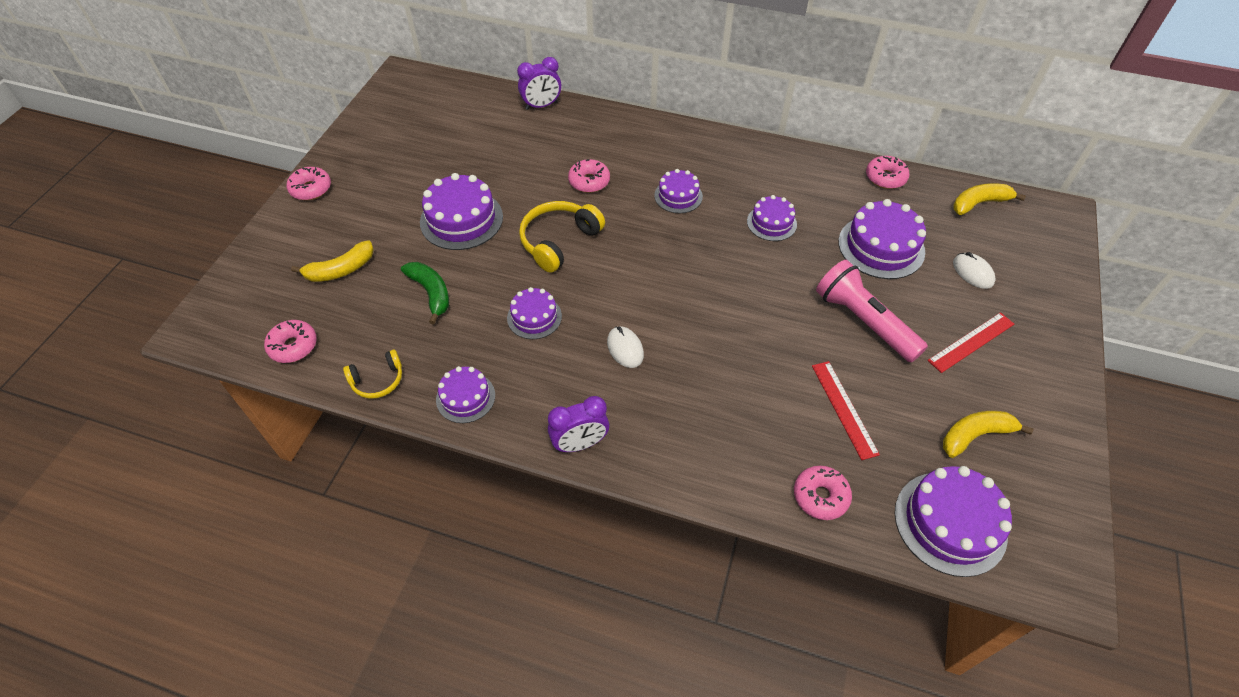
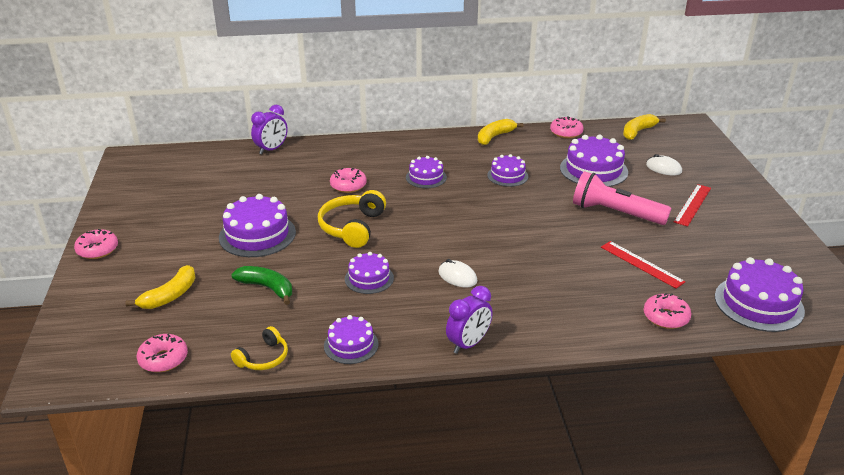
camera: 25 degrees left, 20 degrees down
yellow banana [943,411,1033,458] -> yellow banana moved to [478,119,524,145]

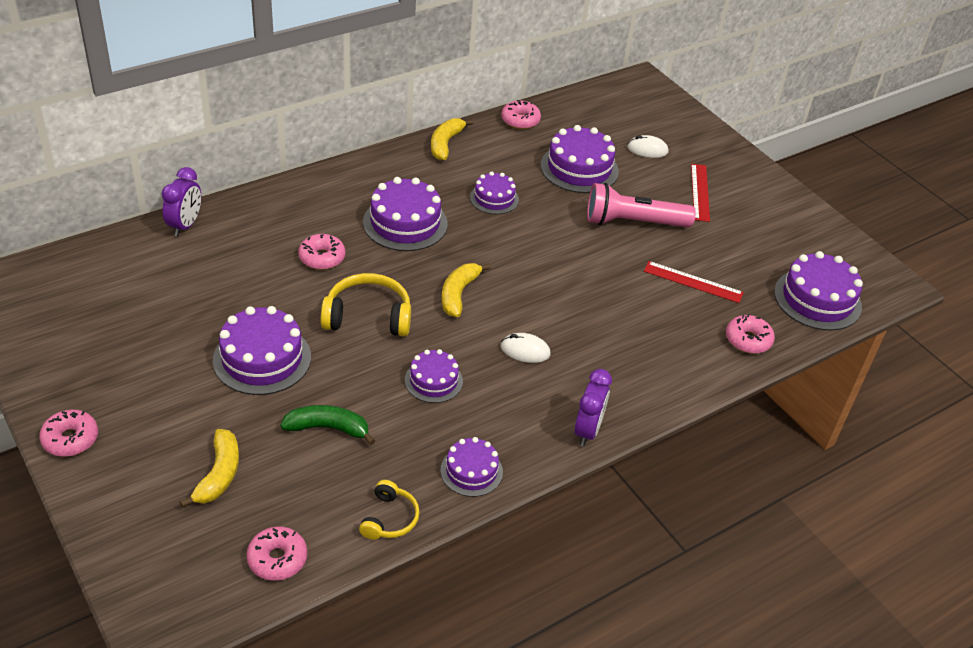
camera: 30 degrees left, 10 degrees up
yellow headphones [318,190,386,248] -> yellow headphones turned 105 degrees clockwise [321,273,411,337]
purple cake [406,156,447,188] -> purple cake [363,177,448,251], size x1.67
yellow banana [623,114,666,140] -> yellow banana moved to [442,263,491,317]

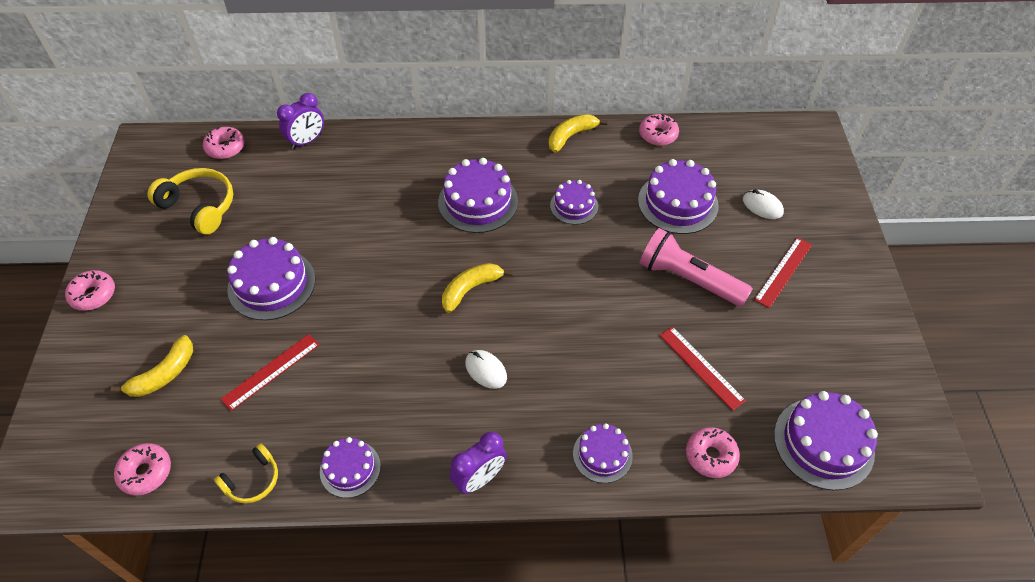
camera: 35 degrees right, 10 degrees up
green banana [280,405,375,445] -> red ruler [221,334,320,411]
pink donut [298,234,346,270] -> pink donut moved to [203,127,245,159]
yellow headphones [321,273,411,337] -> yellow headphones moved to [147,168,233,235]
purple cake [405,349,463,403] -> purple cake moved to [573,423,633,483]

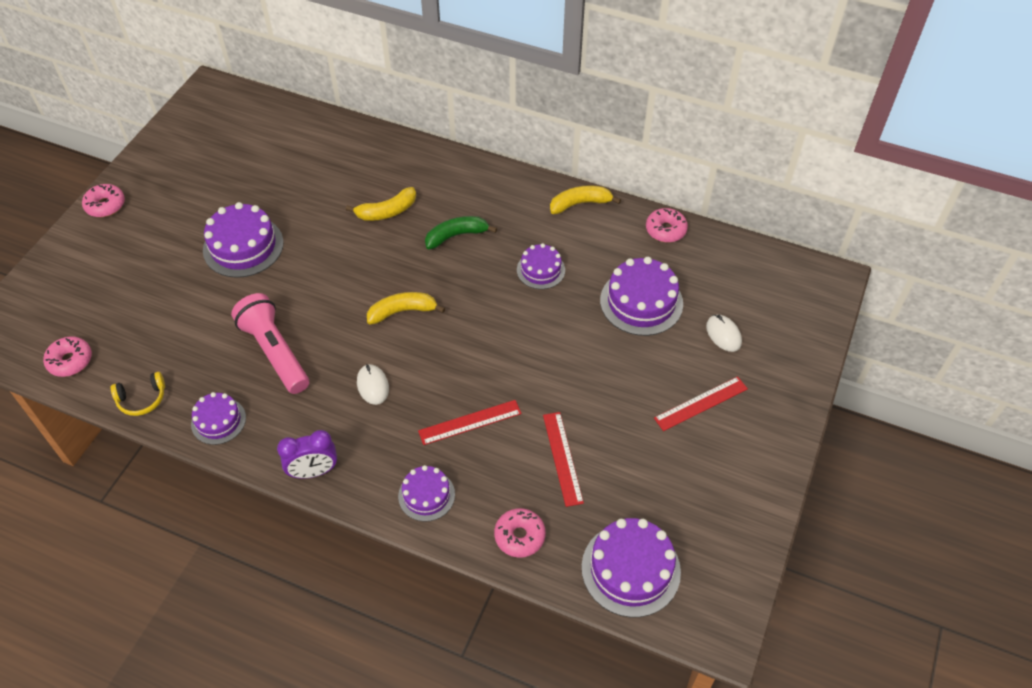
camera: 25 degrees right, 0 degrees up
yellow banana [111,335,193,397] -> yellow banana moved to [346,187,416,221]
yellow headphones [147,168,233,235] -> none
pink donut [203,127,245,159] -> none
red ruler [221,334,320,411] -> red ruler moved to [418,400,522,445]
purple clock [277,93,324,149] -> none
purple cake [438,158,518,233] -> green banana [425,216,497,250]
pink flashlight [640,228,753,307] -> pink flashlight moved to [231,293,309,394]

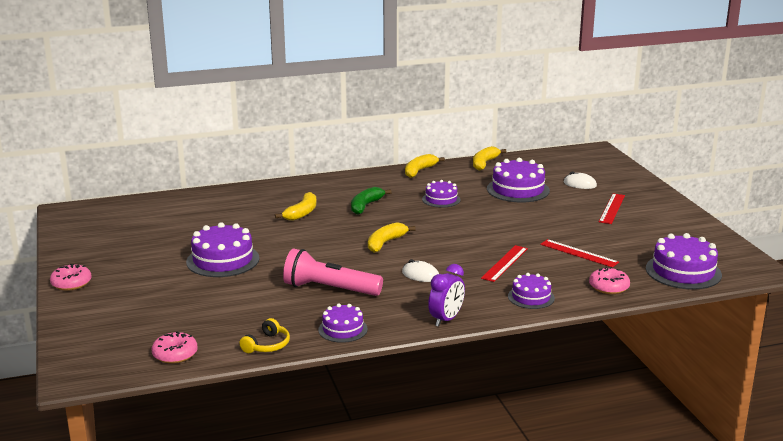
camera: 40 degrees left, 30 degrees down
pink donut [646,208,688,243] -> yellow banana [473,146,507,171]

